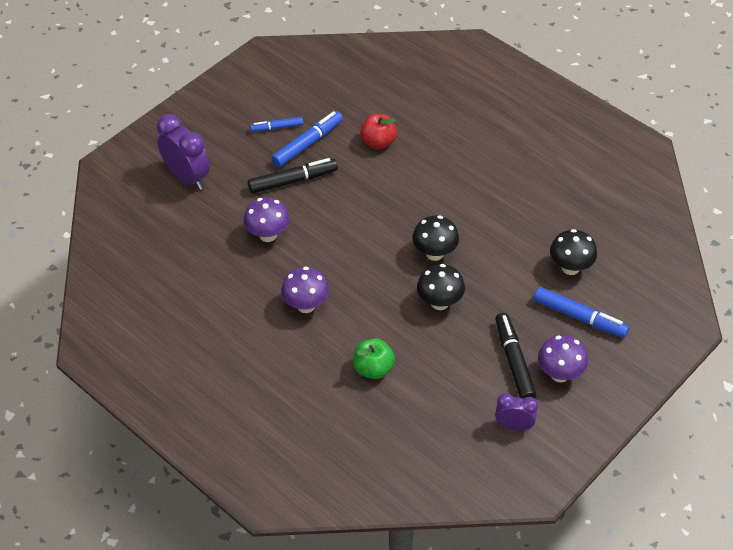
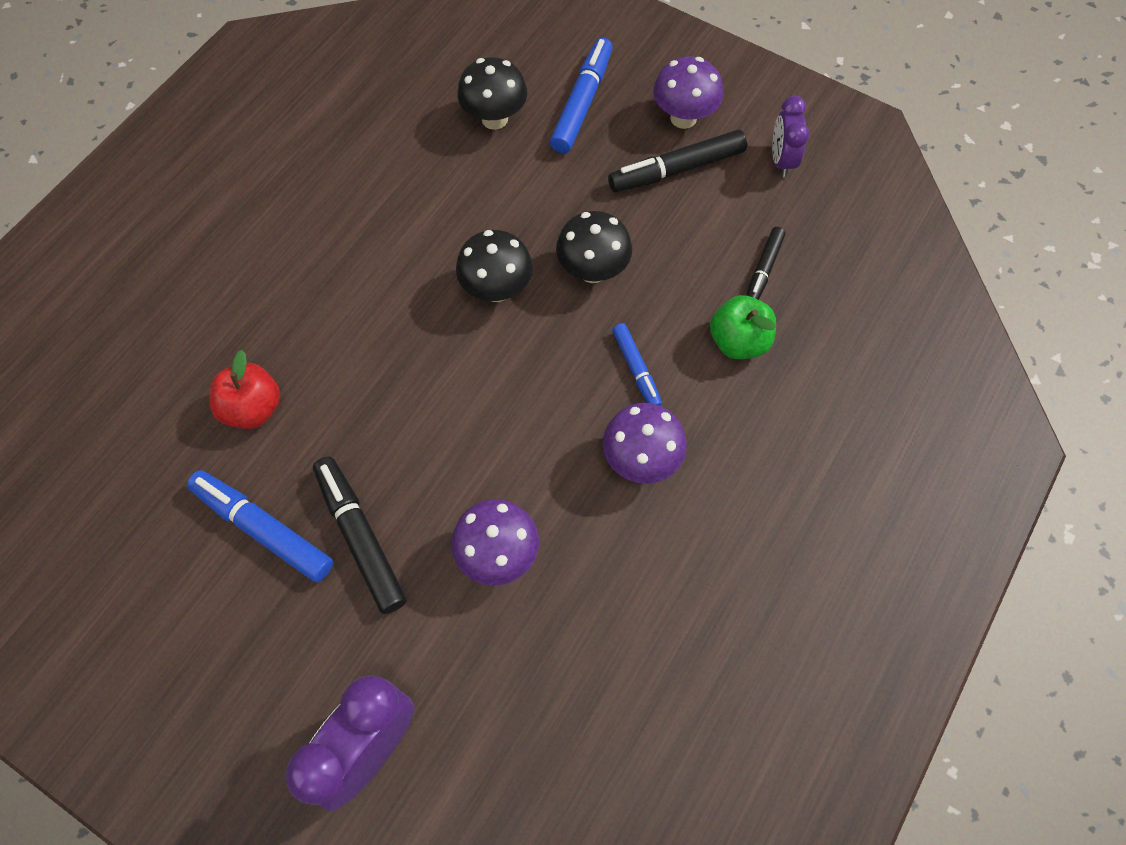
camera: 100 degrees left, 15 degrees up
blue marker [250,117,303,132] -> blue marker moved to [612,323,662,406]
none -> black marker [746,227,786,300]

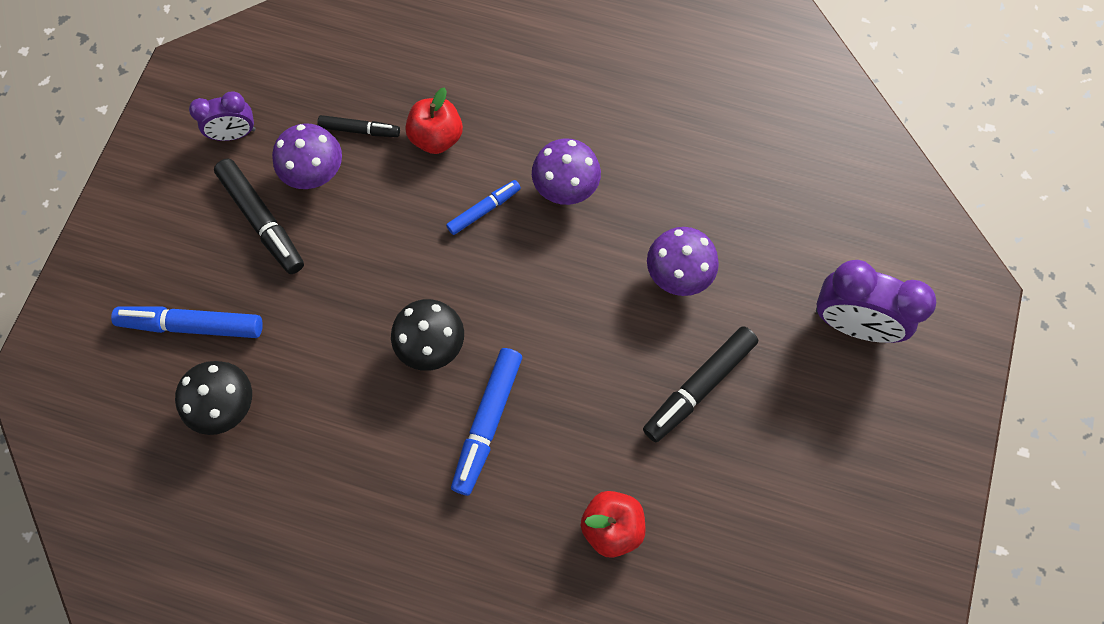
camera: 105 degrees left, 5 degrees up
blue marker [187,470,333,582] -> blue marker moved to [451,348,522,496]
black mushroom [556,211,632,283] -> none
purple mushroom [653,56,723,129] -> purple mushroom moved to [272,123,342,189]
green apple [710,295,776,359] -> red apple [405,87,463,154]

